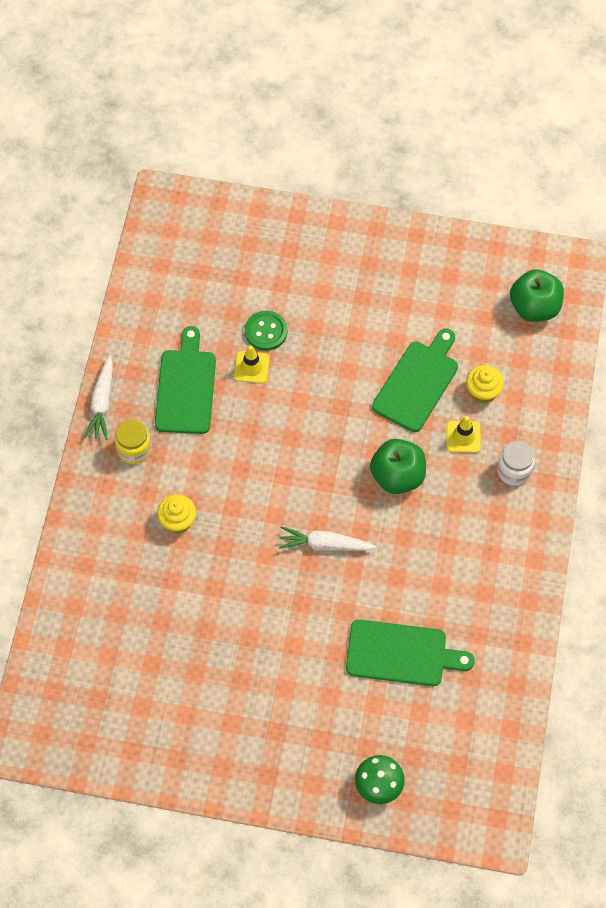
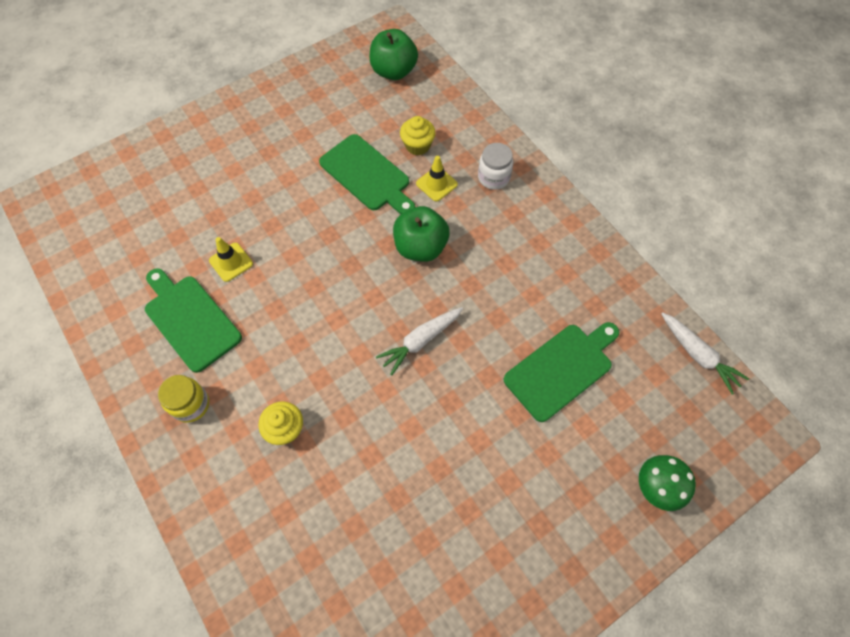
camera: 45 degrees left, 0 degrees up
white carrot [84,355,113,440] -> white carrot moved to [661,312,749,395]
green button [245,311,287,351] -> none
green cutting board [372,328,458,432] -> green cutting board turned 150 degrees clockwise [319,134,415,214]

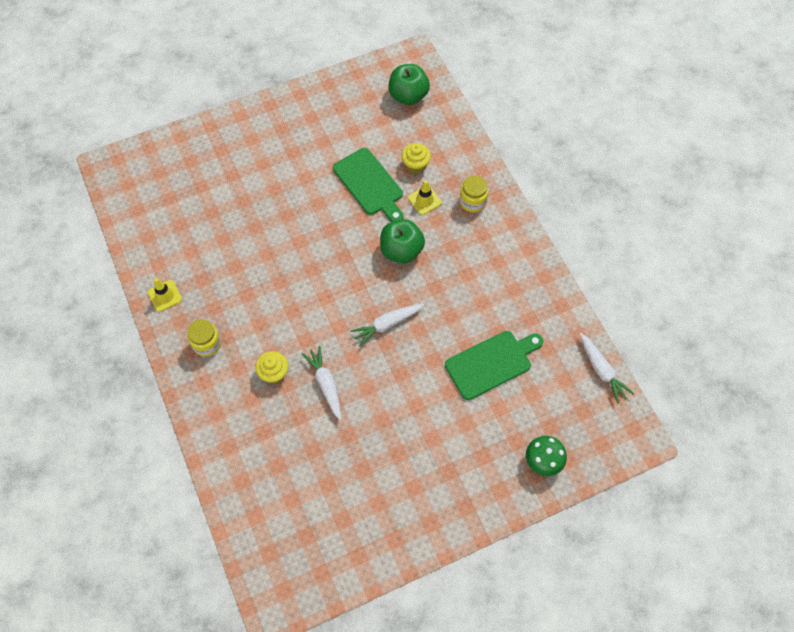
camera: 10 degrees right, 0 degrees up
green cutting board [145,268,242,373] -> none
yellow traffic cone [209,237,253,282] -> yellow traffic cone moved to [148,278,182,312]
white jar [478,143,513,190] -> yellow jar [460,176,488,213]
none -> white carrot [302,346,342,420]

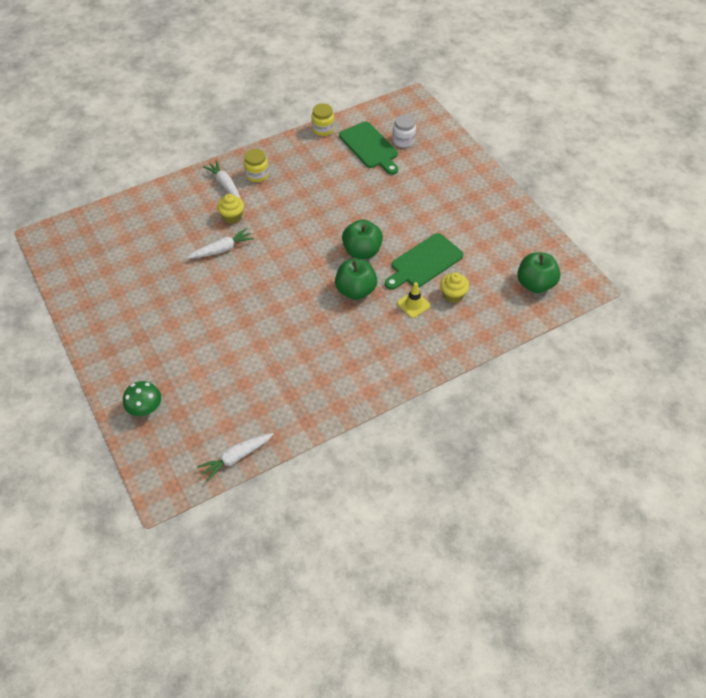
camera: 85 degrees right, 10 degrees down
yellow traffic cone [148,278,182,312] -> none
white carrot [350,303,424,347] -> white carrot moved to [203,160,241,199]
green cutting board [445,331,543,400] -> green cutting board moved to [339,121,398,175]
yellow jar [460,176,488,213] -> yellow jar moved to [311,103,334,136]
none -> green apple [342,219,383,259]
none -> white jar [393,115,416,147]

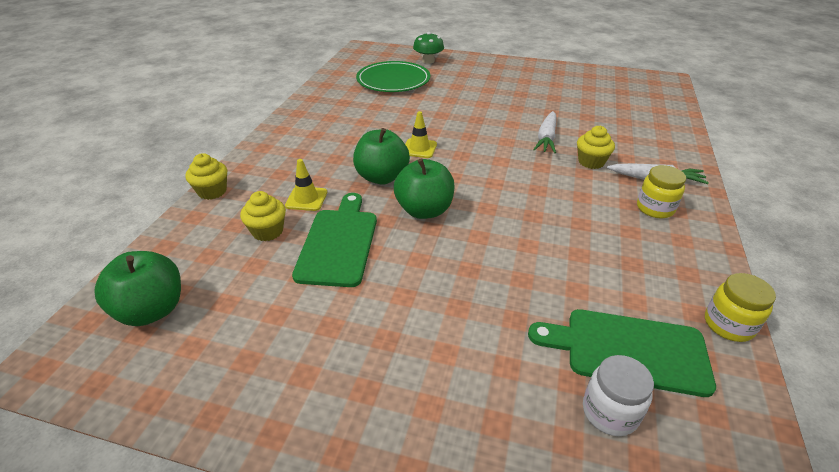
camera: 135 degrees right, 15 degrees down
white carrot [197,433,274,482] -> none
none -> yellow cupcake [185,153,227,200]
none -> green plate [356,61,430,92]
none -> yellow traffic cone [405,111,437,158]

